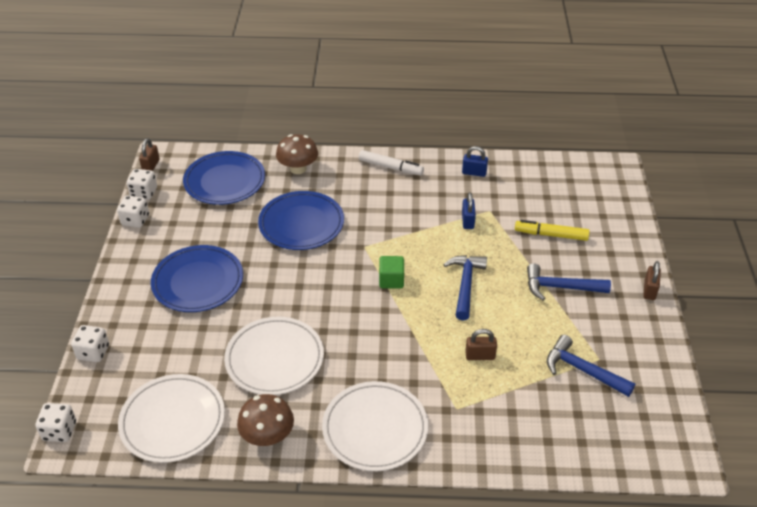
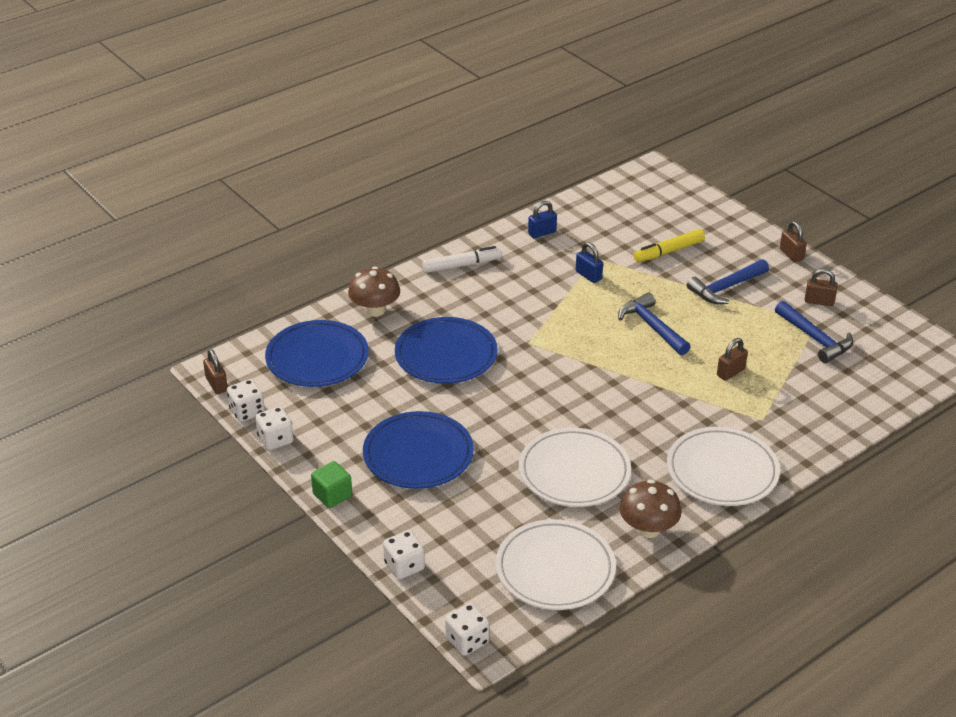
camera: 40 degrees left, 5 degrees down
green cube [379,256,404,289] -> green cube moved to [311,461,352,508]
blue hammer [547,335,635,397] -> blue hammer turned 120 degrees counterclockwise [775,301,853,363]
none -> brown padlock [805,269,838,306]

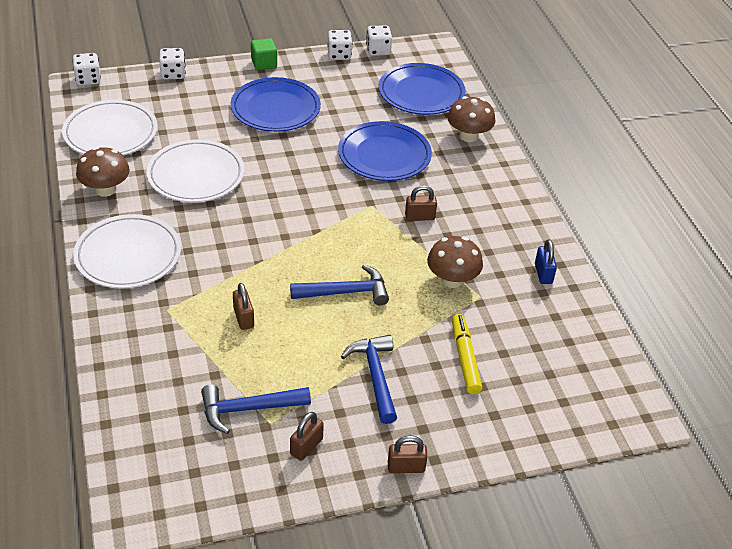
camera: 110 degrees right, 5 degrees up
brown padlock [203,349,228,394] -> brown padlock moved to [405,185,437,221]
white marker [422,246,502,273] -> none
blue padlock [576,242,603,283] -> brown mushroom [427,236,483,288]

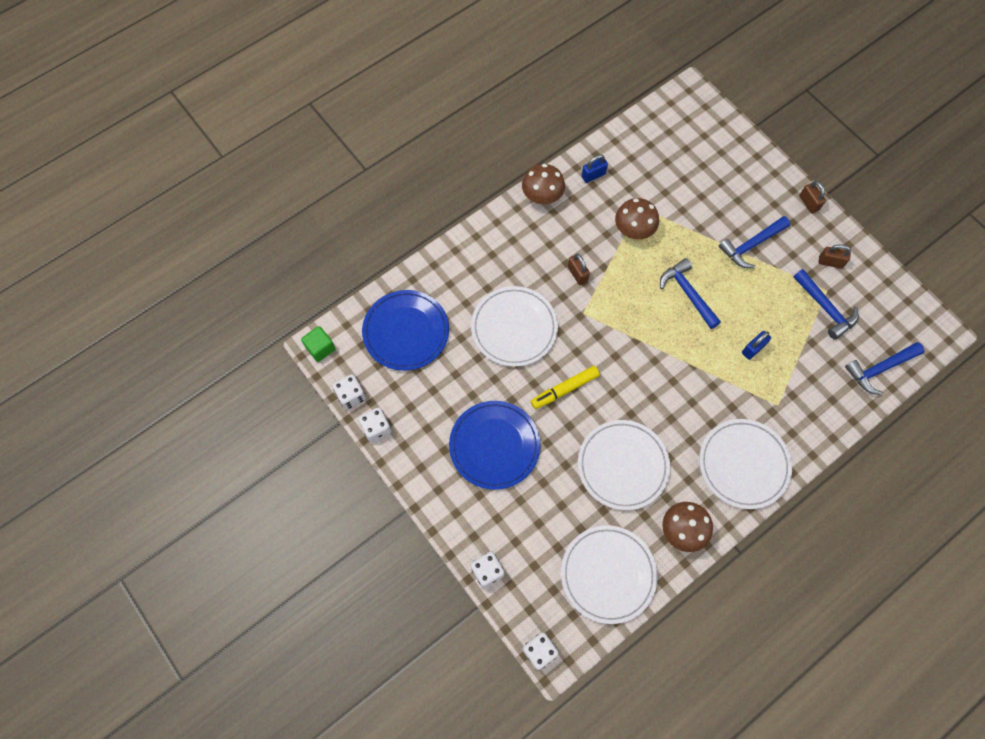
camera: 110 degrees left, 25 degrees up
brown padlock [233,283,254,330] -> blue padlock [742,331,771,360]
green cube [251,38,277,70] -> green cube moved to [301,326,335,362]
blue plate [338,121,432,181] -> white plate [471,286,558,367]
brown mushroom [447,96,495,142] -> brown mushroom moved to [522,164,565,204]
yellow marker [452,314,482,394] -> yellow marker moved to [531,366,600,409]
none -> blue hammer [845,342,925,395]

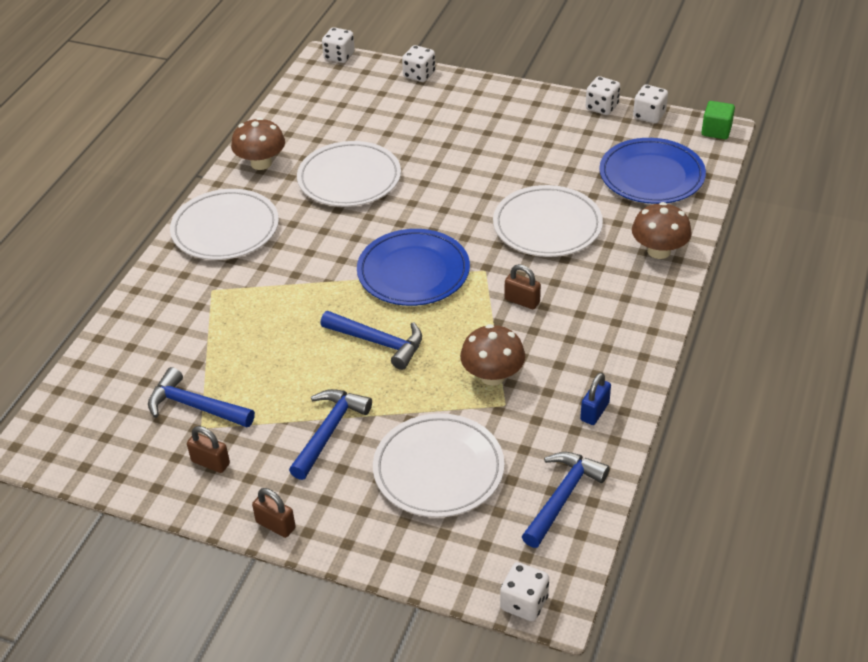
camera: 150 degrees right, 25 degrees down
blue plate [449,401,541,490] -> blue plate moved to [357,229,470,306]
brown mushroom [522,164,565,204] -> brown mushroom moved to [632,202,692,259]
yellow marker [531,366,600,409] -> none
white plate [561,525,658,624] -> white plate moved to [373,413,504,517]
blue padlock [742,331,771,360] -> none
brown padlock [818,244,851,269] -> brown padlock turned 45 degrees clockwise [187,426,230,473]
blue hammer [845,342,925,395] -> blue hammer moved to [522,452,610,548]
none -> white dice [500,562,549,621]

